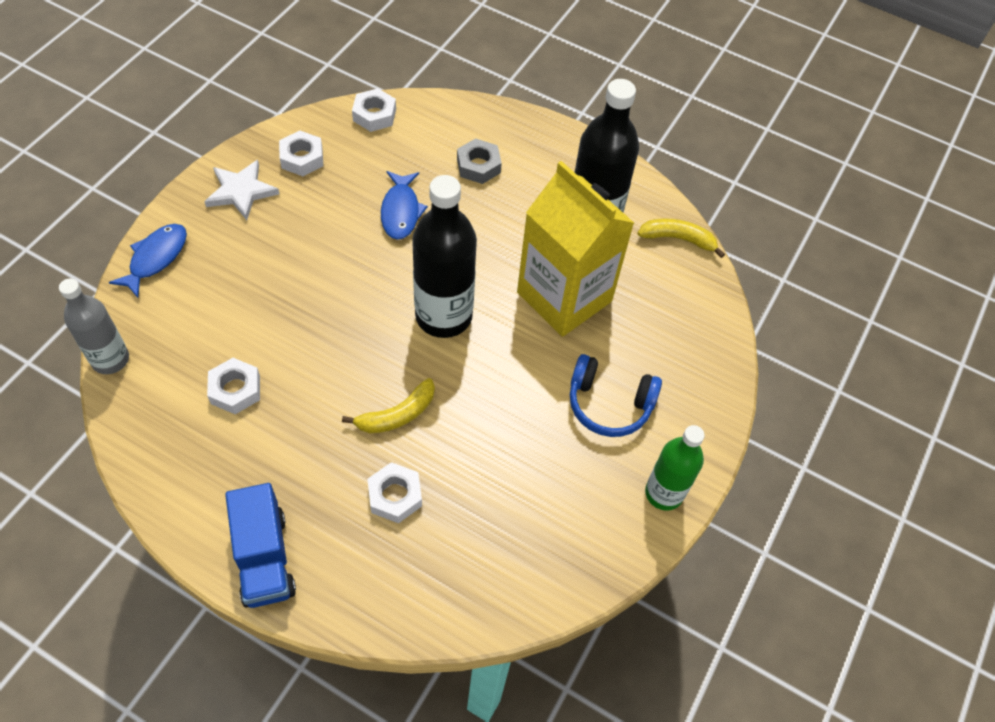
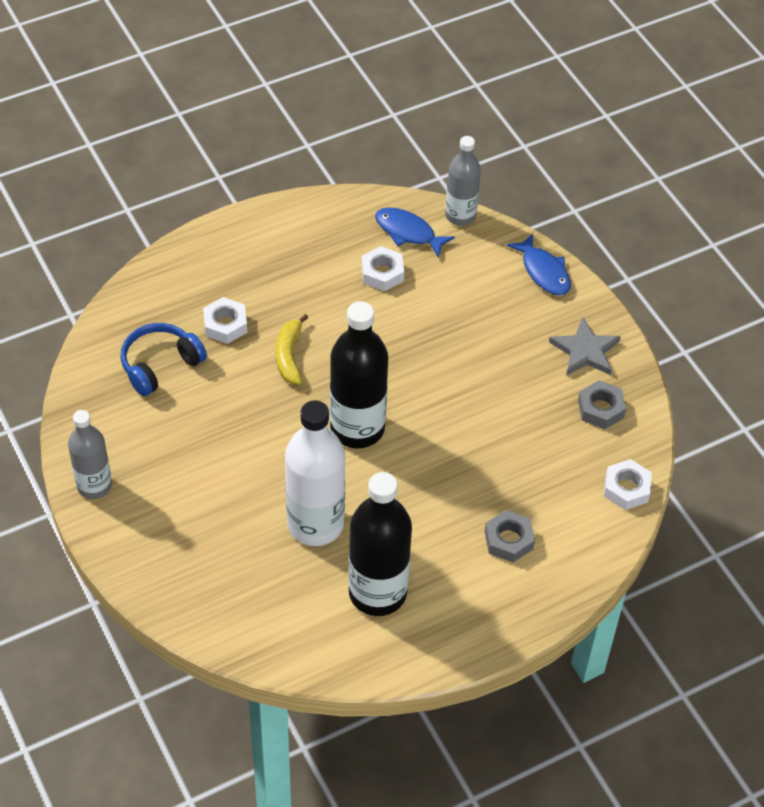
camera: 125 degrees right, 5 degrees down
white star [204,160,279,220] -> grey star [549,317,621,376]
blue truck [225,483,296,608] -> none
white nut [279,131,323,176] -> grey nut [578,380,626,429]
blue fish [381,171,428,240] -> blue fish moved to [375,207,455,258]
yellow carton [517,161,634,337] -> white bottle [285,400,345,546]
blue headphones [570,354,662,437] -> blue headphones moved to [121,323,207,396]
yellow banana [637,218,725,258] -> none
green bottle [645,425,705,511] -> grey bottle [68,410,112,499]

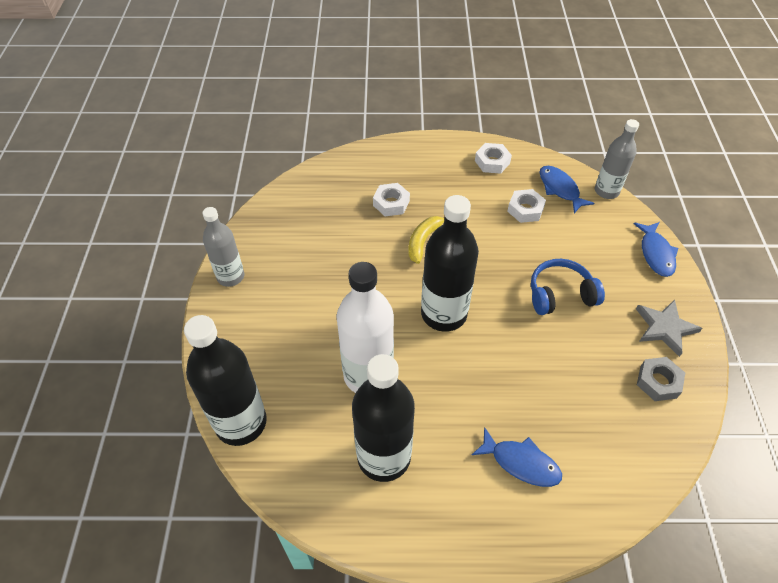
camera: 30 degrees right, 0 degrees up
blue headphones [121,323,207,396] -> blue headphones moved to [531,259,605,315]
grey nut [485,510,535,563] -> blue fish [472,427,562,487]
white nut [604,459,652,510] -> white nut moved to [475,143,512,174]
none -> black bottle [184,315,267,446]

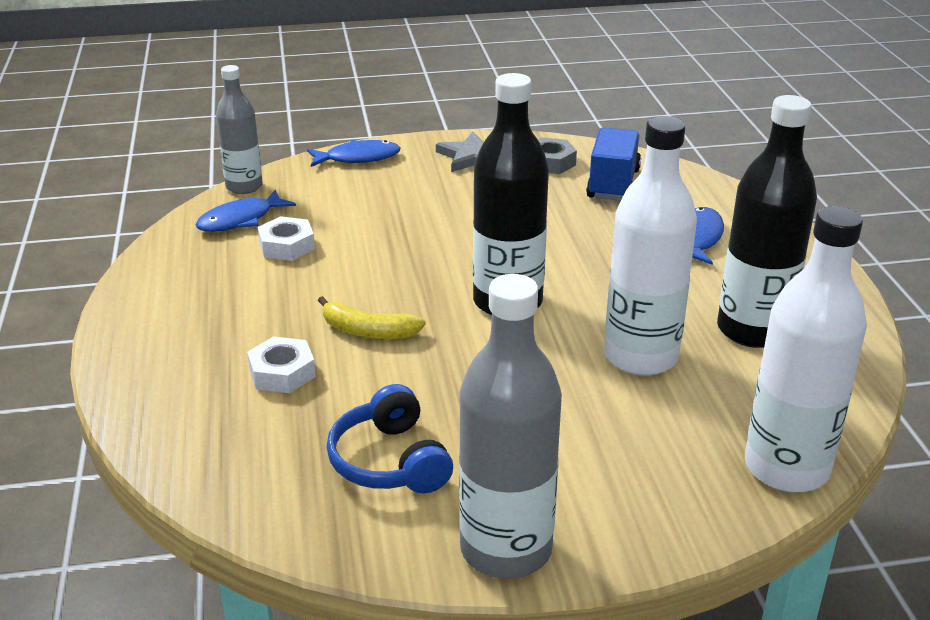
camera: 100 degrees left, 20 degrees down
black bottle [184,315,267,446] -> white bottle [745,206,867,492]
grey bottle [202,207,244,287] -> grey bottle [459,274,562,579], size x1.60
white nut [475,143,512,174] -> none
blue headphones [531,259,605,315] -> blue headphones moved to [327,384,453,493]
none -> blue truck [586,128,641,201]

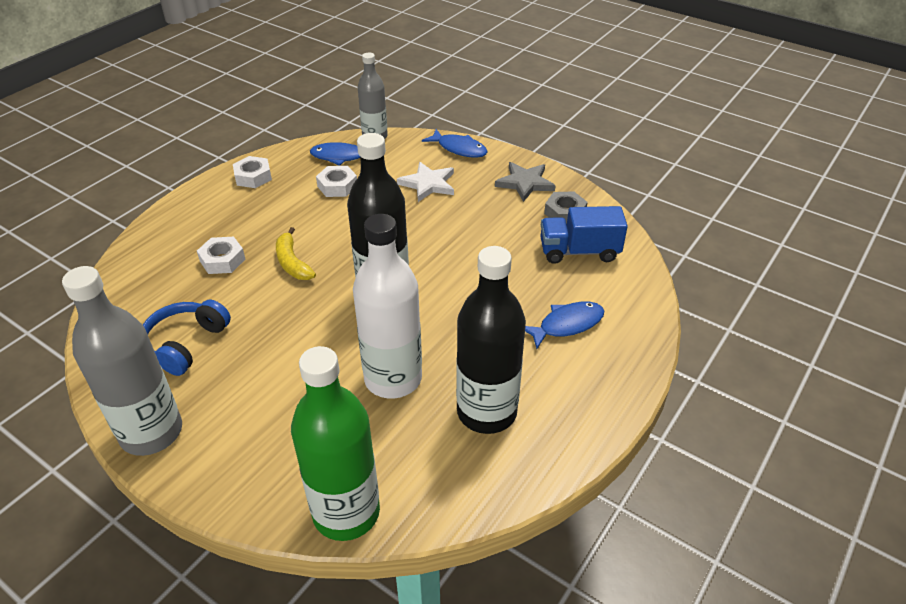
camera: 45 degrees right, 10 degrees up
blue truck [586,128,641,201] -> blue truck turned 150 degrees counterclockwise [541,206,628,264]
white bottle [745,206,867,492] -> green bottle [291,346,380,541]
none -> white nut [233,156,272,188]
none -> white star [397,162,454,202]

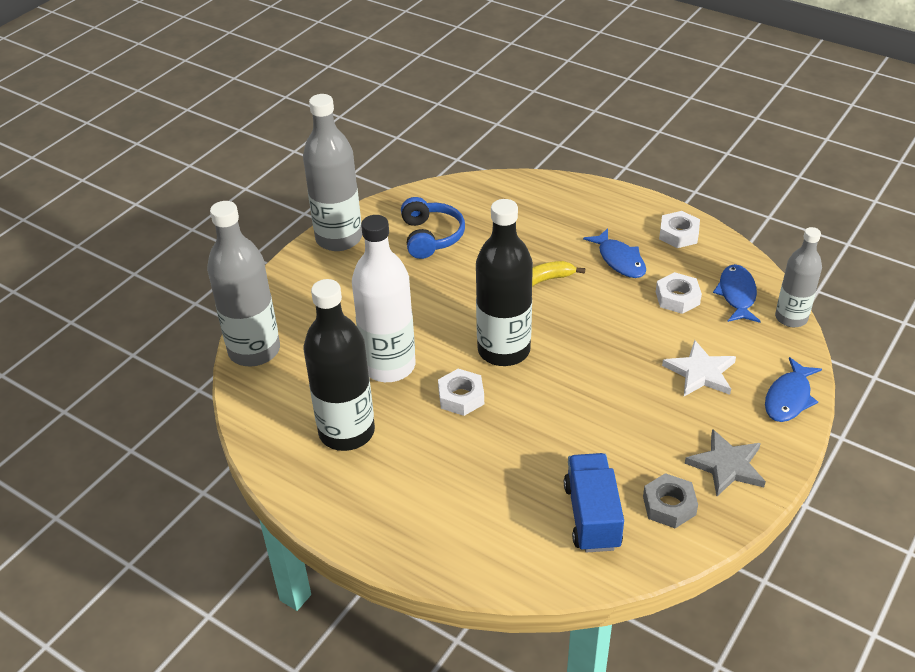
camera: 90 degrees right, 0 degrees up
blue headphones [143,300,231,376] -> blue headphones turned 60 degrees clockwise [401,197,465,259]
white nut [197,237,245,274] -> white nut moved to [438,369,484,416]
green bottle [291,346,380,541] -> grey bottle [207,201,280,366]
blue fish [525,302,604,349] -> blue fish moved to [583,228,646,278]

